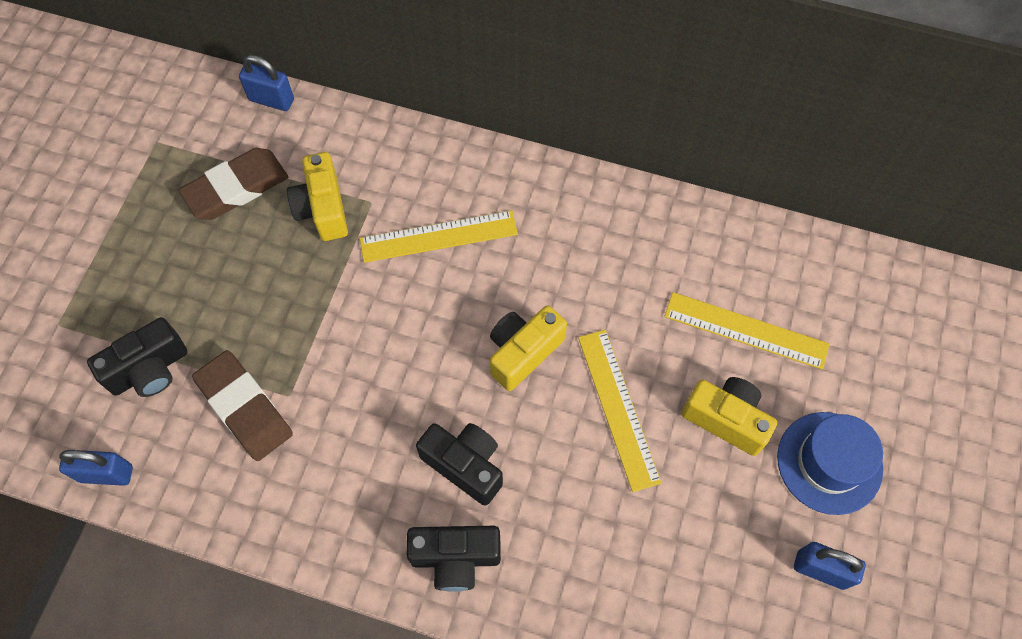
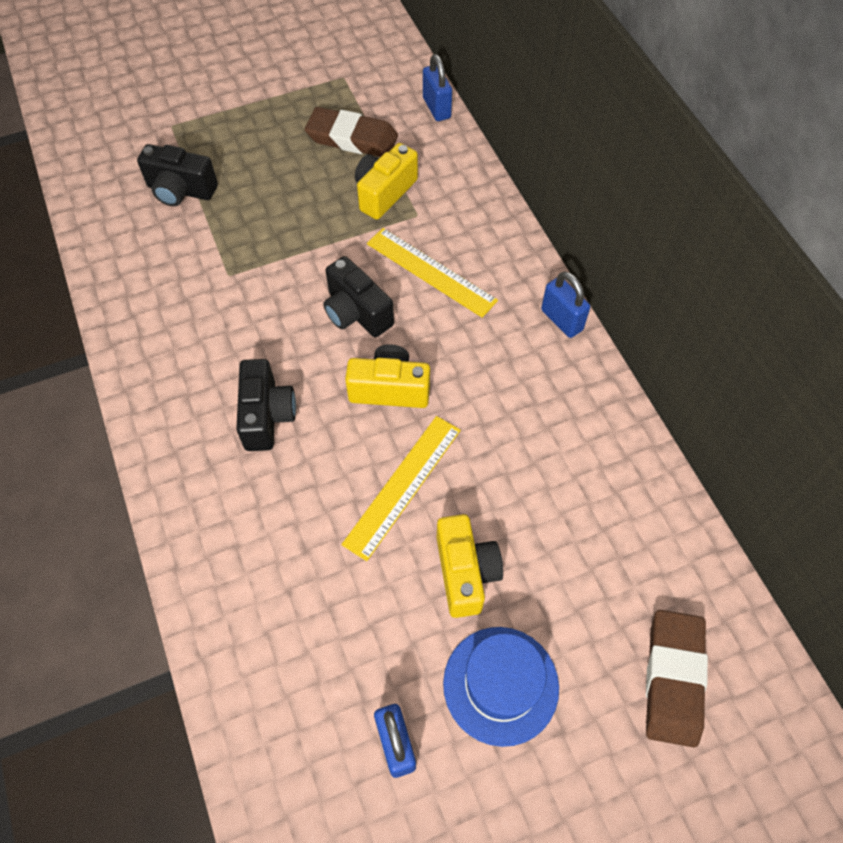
camera: 50 degrees right, 5 degrees down
blue padlock [59,450,133,486] -> blue padlock moved to [541,271,590,338]
brown eraser [192,350,293,461] -> brown eraser moved to [646,610,708,747]
black camera [407,526,501,592] -> black camera moved to [323,256,394,337]
yellow ruler [664,292,830,369] -> none

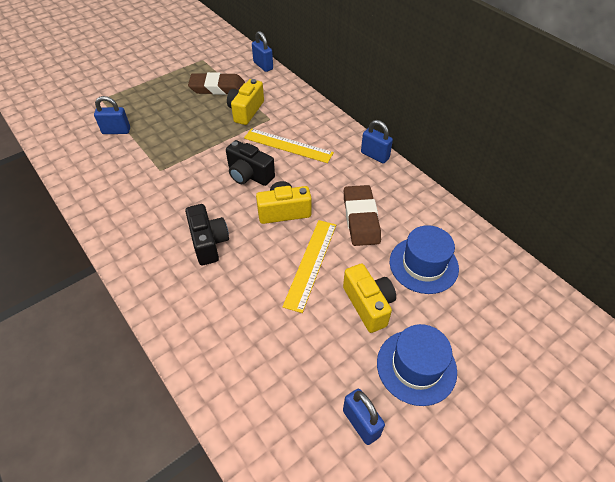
camera: 15 degrees left, 10 degrees down
black camera [137,144,218,206] -> blue padlock [94,96,130,134]
brown eraser [646,610,708,747] -> brown eraser moved to [344,185,381,246]
none -> blue hat [390,225,459,294]

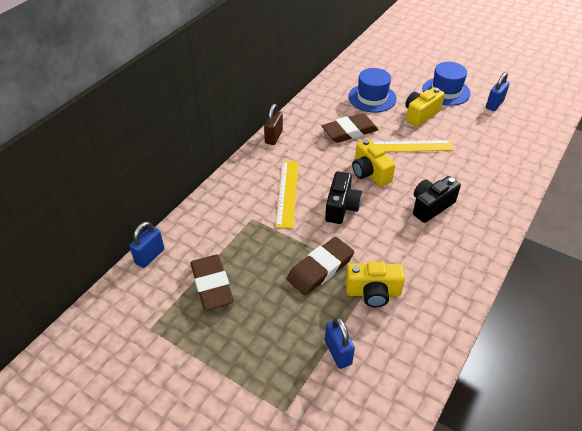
camera: 110 degrees left, 5 degrees down
yellow camera [227,79,264,125] -> yellow camera moved to [346,262,405,307]
blue padlock [361,120,393,164] -> brown padlock [264,104,283,145]
none -> brown eraser [287,237,354,295]

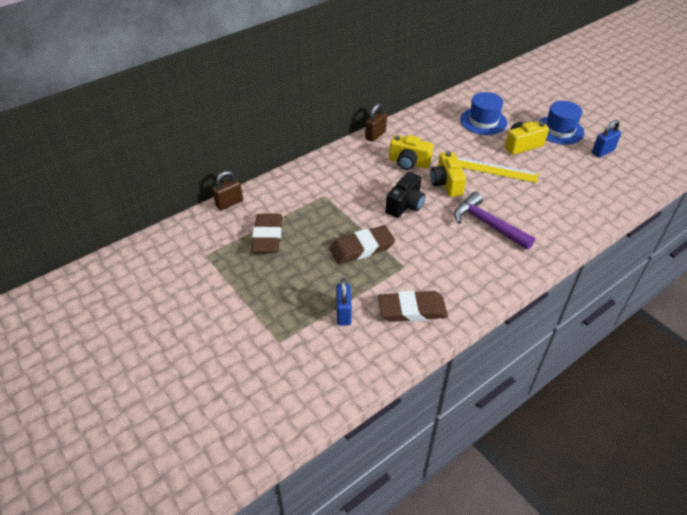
camera: 20 degrees right, 0 degrees up
blue padlock [129,221,164,268] -> brown padlock [212,171,243,211]
yellow ruler [276,161,299,229] -> none
brown eraser [322,113,379,143] -> brown eraser moved to [378,291,448,322]
yellow camera [346,262,405,307] -> yellow camera moved to [389,135,433,170]
black camera [413,176,461,223] -> purple hammer [454,192,535,250]

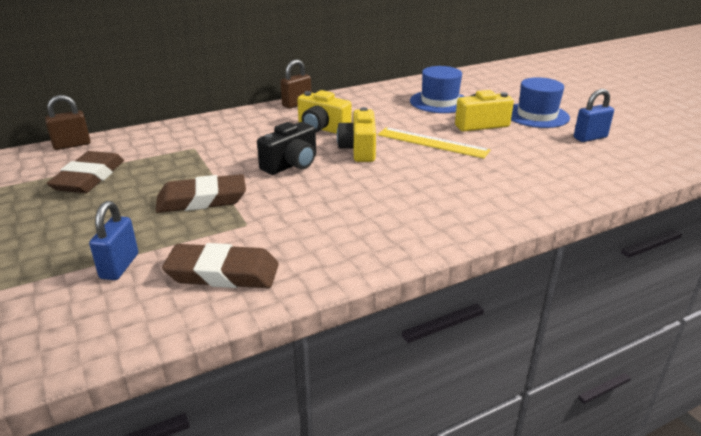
camera: 10 degrees right, 15 degrees down
purple hammer [454,192,535,250] -> none

